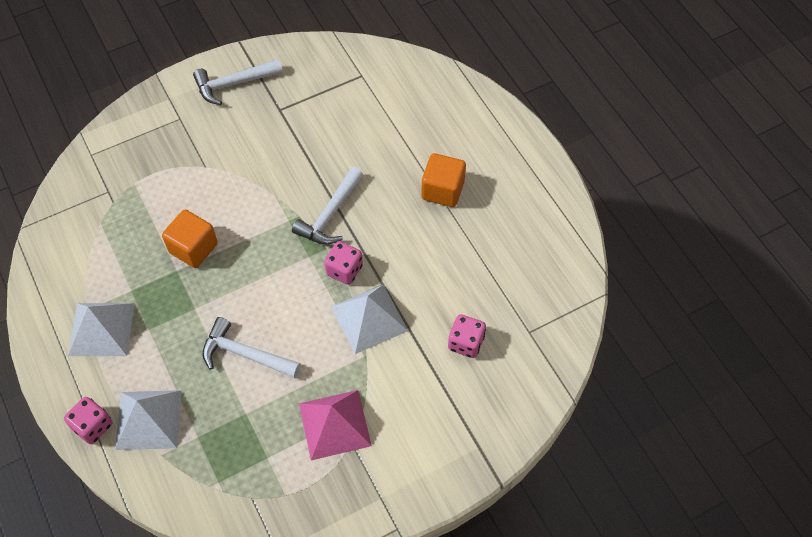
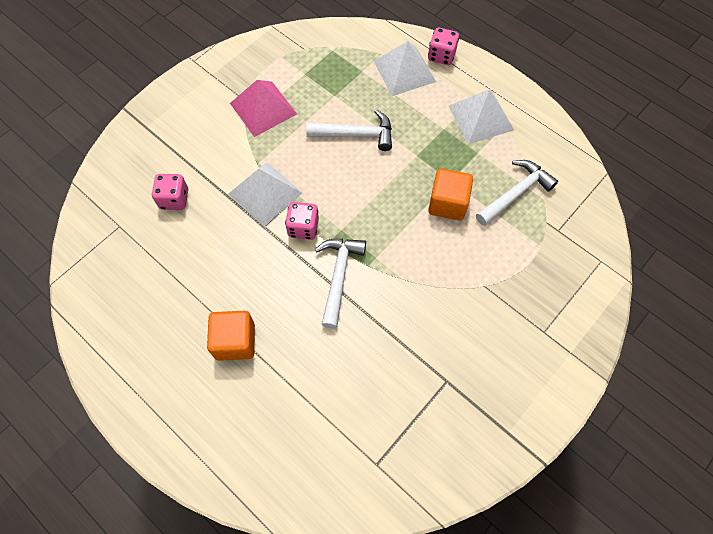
camera: 160 degrees right, 5 degrees up
white hammer [193,59,283,105] -> white hammer moved to [476,160,558,226]

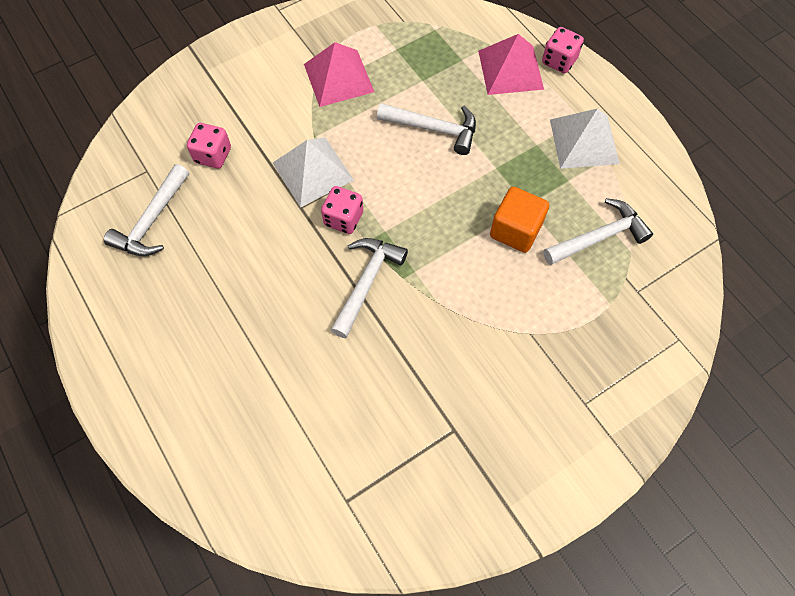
camera: 15 degrees right, 0 degrees up
orange cube [207,311,255,361] -> none
white pyramid [374,41,436,96] -> pink pyramid [478,34,544,95]
none -> white hammer [104,164,189,256]

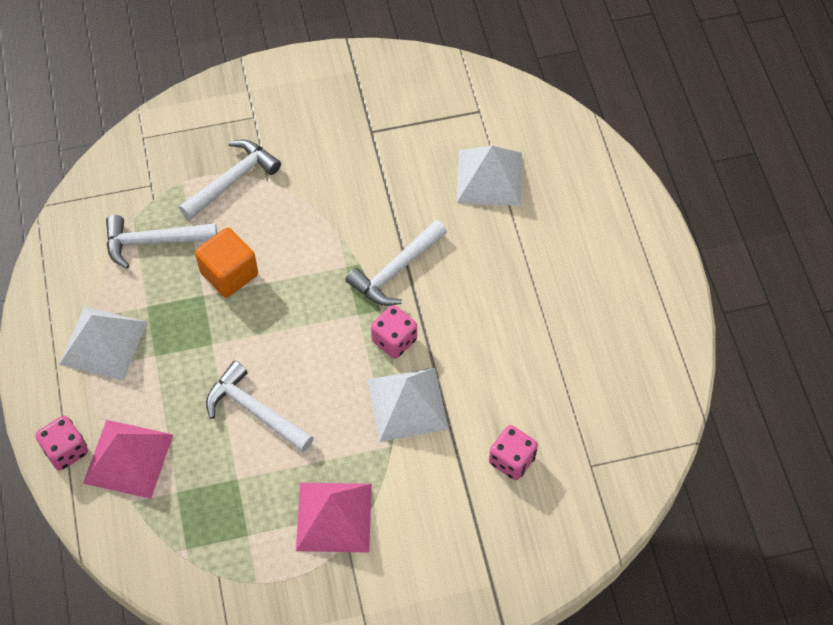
camera: 160 degrees left, 5 degrees down
white hammer [104,164,189,256] -> white hammer moved to [179,140,281,220]
none -> white pyramid [456,146,522,206]

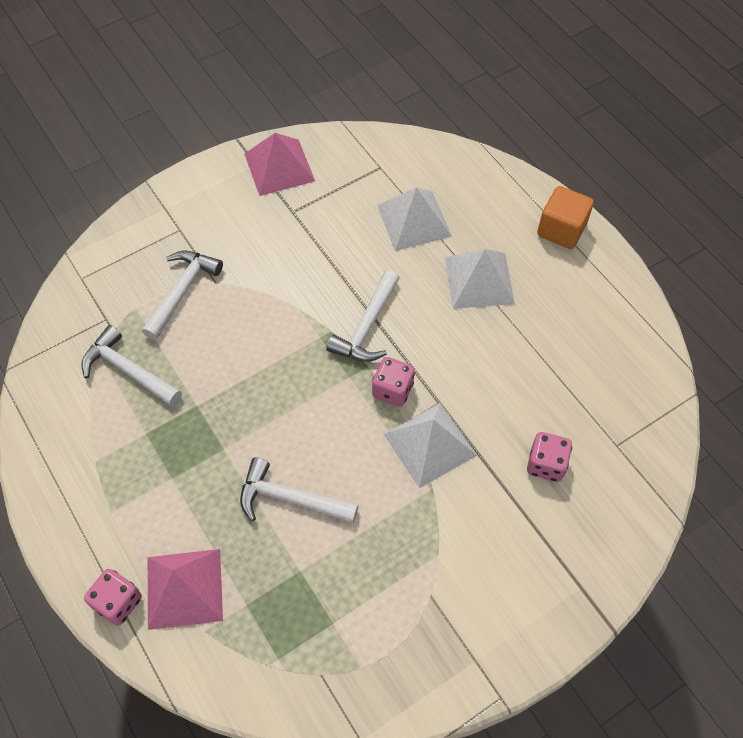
camera: 20 degrees left, 0 degrees up
white pyramid [59,307,147,380] -> white pyramid moved to [445,249,515,309]
white hammer [106,215,217,269] -> white hammer turned 60 degrees clockwise [81,325,182,406]
orange cube [195,228,258,298] -> orange cube moved to [537,186,594,249]
pink pyramid [296,483,372,553] -> pink pyramid moved to [244,133,315,196]

